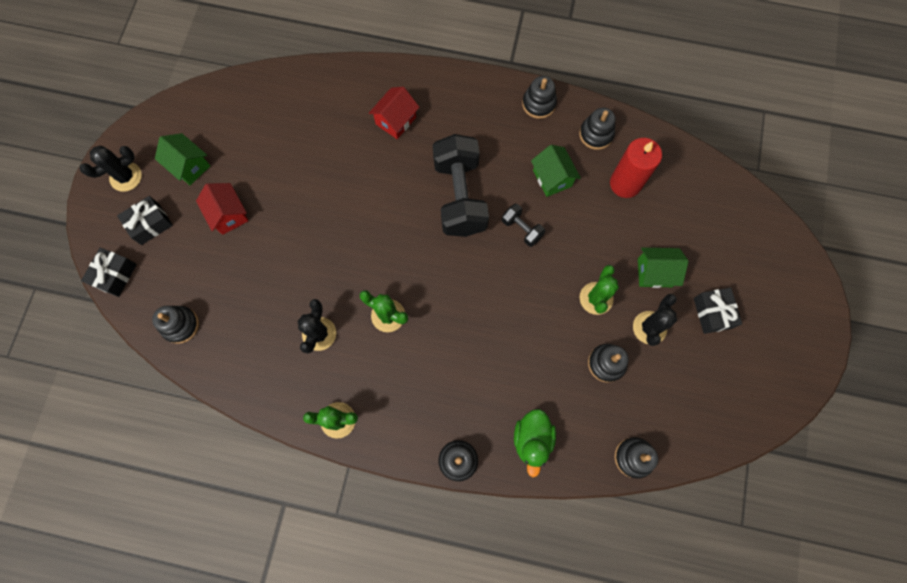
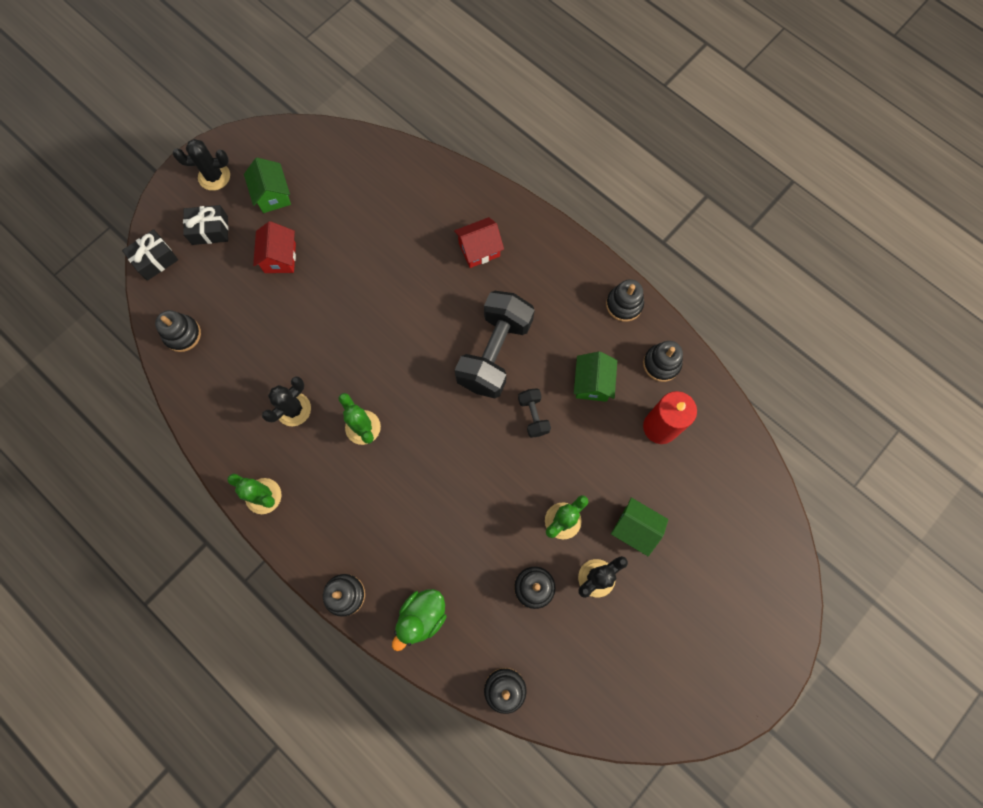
camera: 30 degrees right, 0 degrees up
black gift [694,288,742,334] -> none

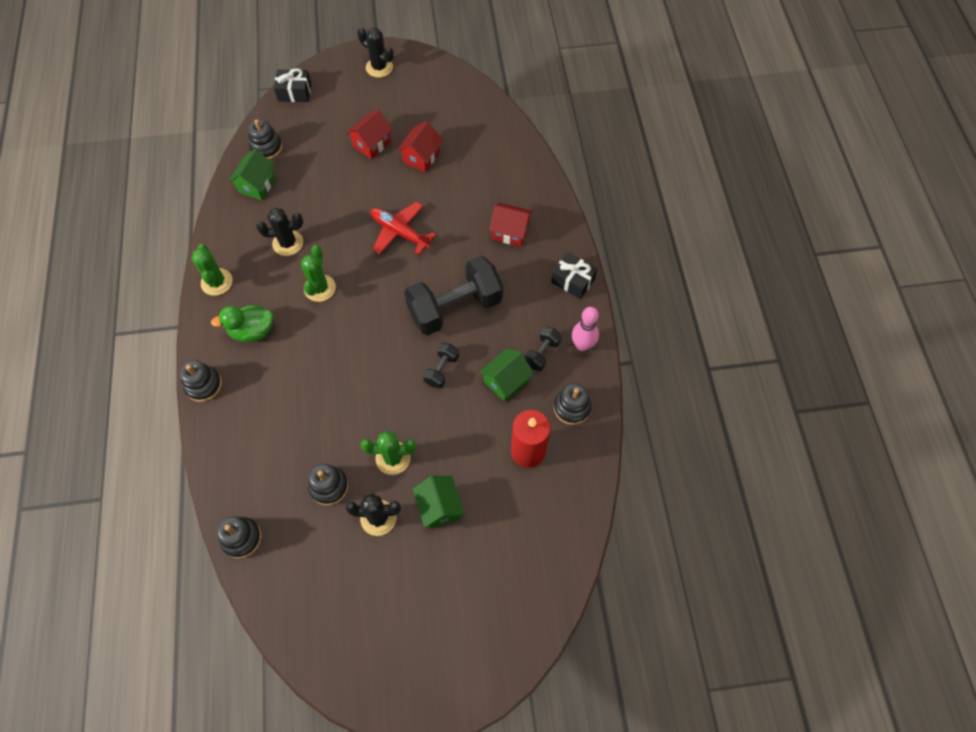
camera: 40 degrees right, 10 degrees down
black gift [183,205,228,245] -> black gift moved to [551,252,597,299]
green house [244,158,291,213] -> green house moved to [229,149,276,200]
green duck [392,589,446,651] -> green duck moved to [211,305,273,342]
black stacking toy [606,279,644,322] -> pink bowling pin [572,307,599,351]
none -> red plane [371,202,436,255]
none -> red house [397,121,443,172]
none -> black dumbbell [524,327,562,371]

